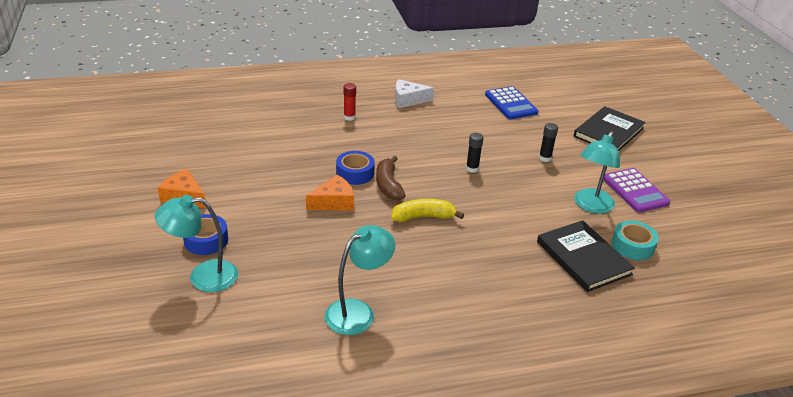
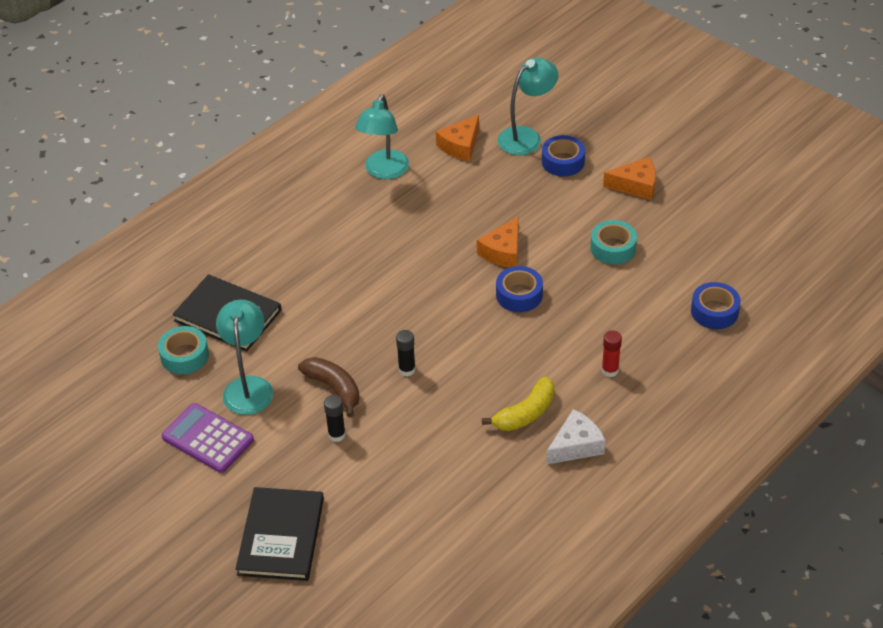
camera: 150 degrees right, 10 degrees up
brown banana [376,156,406,200] -> brown banana moved to [298,357,360,417]
yellow banana [391,199,464,222] -> yellow banana moved to [482,377,555,431]
blue calculator [485,86,539,119] -> none
none -> orange cheese [436,115,479,161]
none -> turquoise tape [590,220,637,265]
none -> blue tape [691,282,741,329]

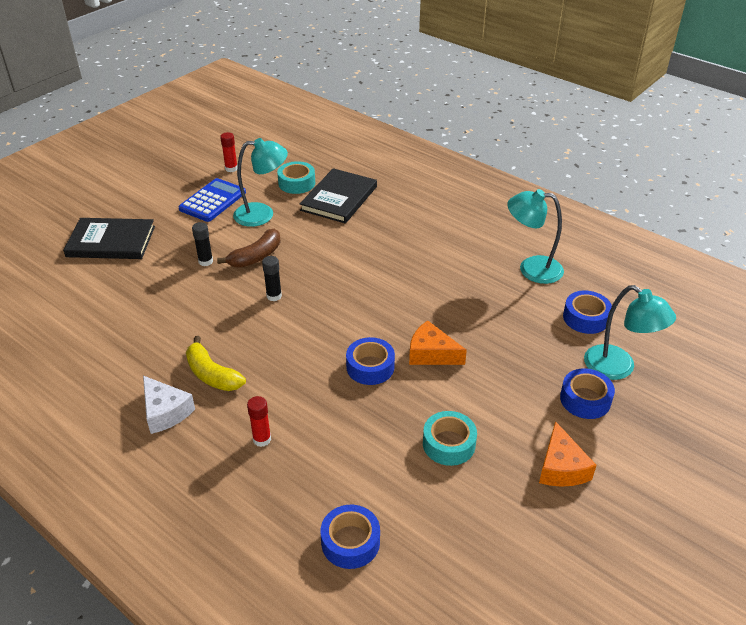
camera: 85 degrees right, 5 degrees down
purple calculator [161,403,254,473] -> blue calculator [179,178,246,222]
orange cheese [436,115,479,161] -> blue tape [563,290,612,334]
none -> red glue stick [220,132,237,172]

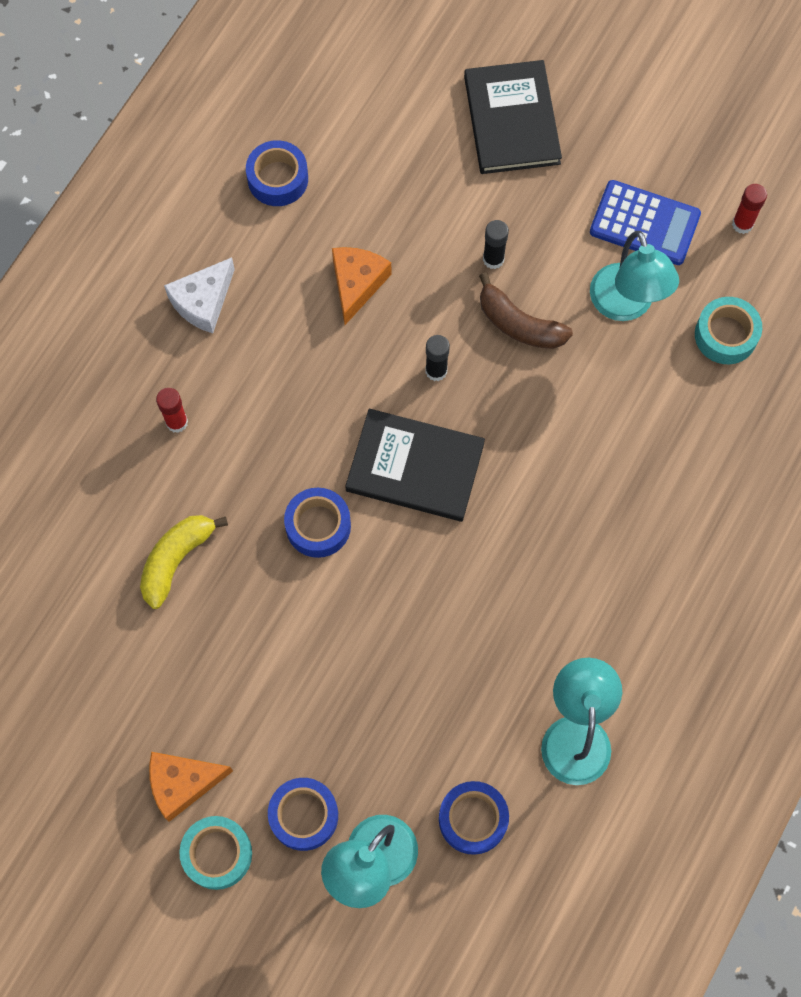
camera: 80 degrees right, 30 degrees up
yellow banana [186,336,246,391] -> yellow banana moved to [140,515,228,609]
black book [300,168,377,224] -> black book moved to [345,409,485,522]
blue tape [321,505,380,569] -> blue tape moved to [246,140,308,206]
orange cheese [409,321,467,365] -> orange cheese moved to [332,247,391,325]
turquoise tape [423,411,477,466] -> turquoise tape moved to [179,816,252,890]

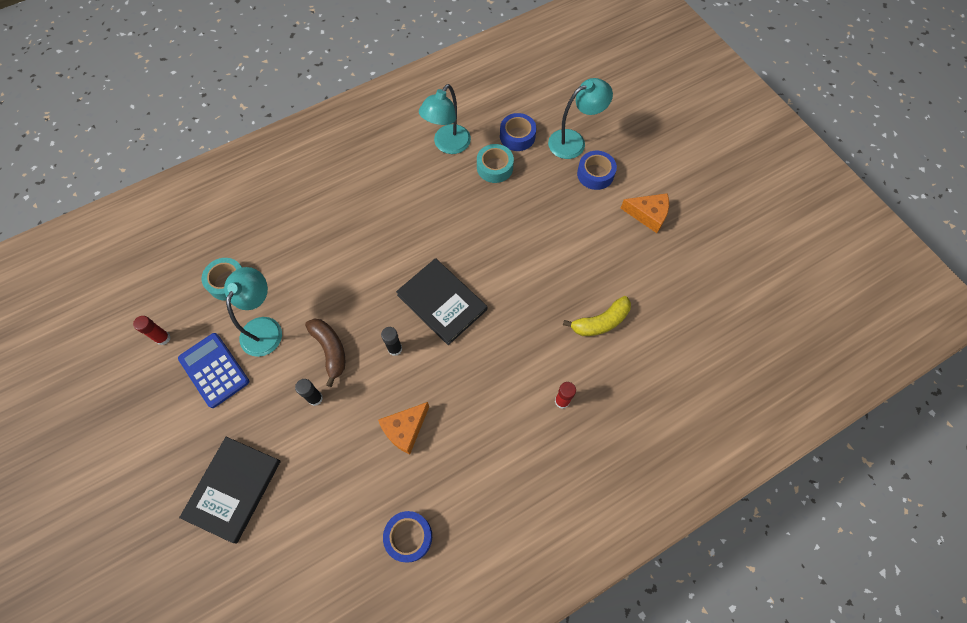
camera: 150 degrees left, 5 degrees down
white cheese [164,257,235,333] -> none
turquoise tape [179,816,252,890] -> turquoise tape moved to [477,144,514,183]
blue tape [284,488,351,558] -> none

